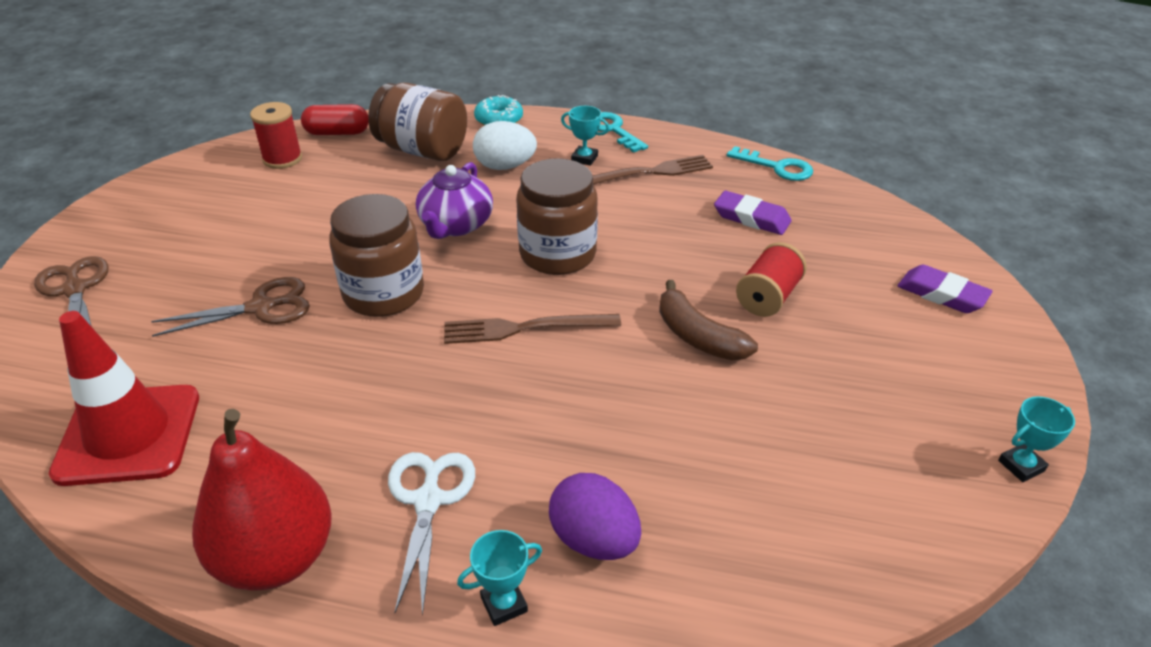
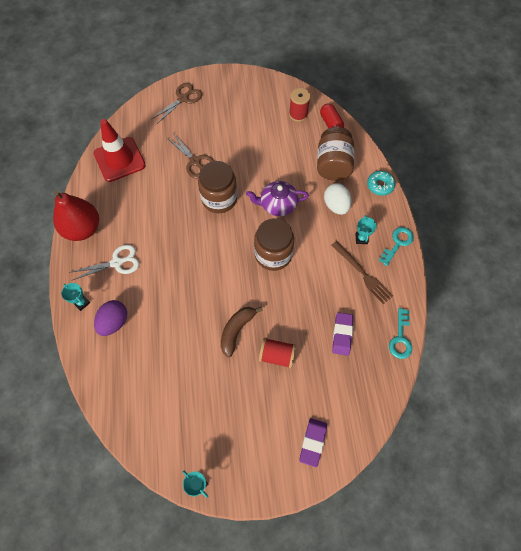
camera: 70 degrees right, 25 degrees up
brown fork [444,314,621,344] -> none

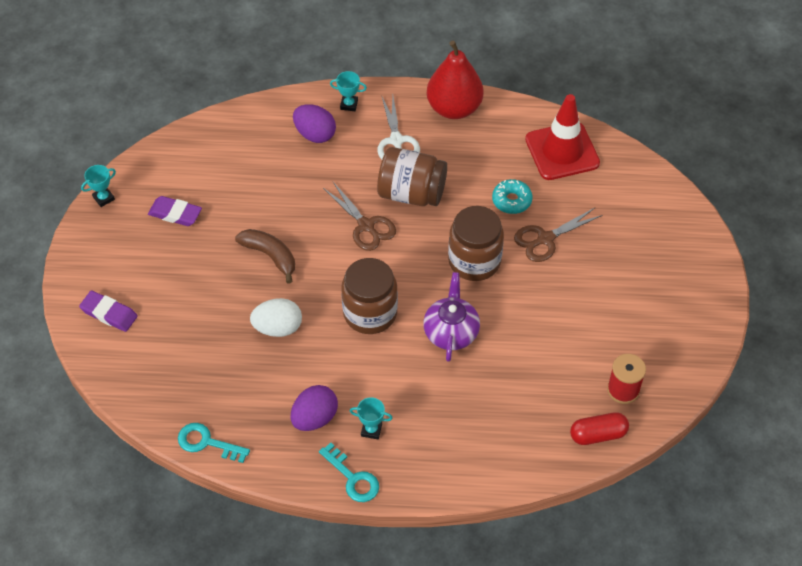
camera: 100 degrees right, 10 degrees down
turquoise trophy [61,283,90,311] -> turquoise trophy turned 45 degrees clockwise [330,71,367,111]
brown scissors [152,83,202,124] -> brown scissors moved to [323,182,396,251]
red spool [259,338,296,368] -> none
brown jar [317,127,354,181] -> brown jar moved to [377,147,447,206]
white egg [324,183,352,215] -> white egg moved to [250,298,302,337]
brown fork [331,241,393,304] -> purple egg [291,385,338,431]
purple eraser [332,312,354,356] -> purple eraser moved to [148,196,202,226]
turquoise donut [367,171,395,196] -> turquoise donut moved to [492,179,533,214]

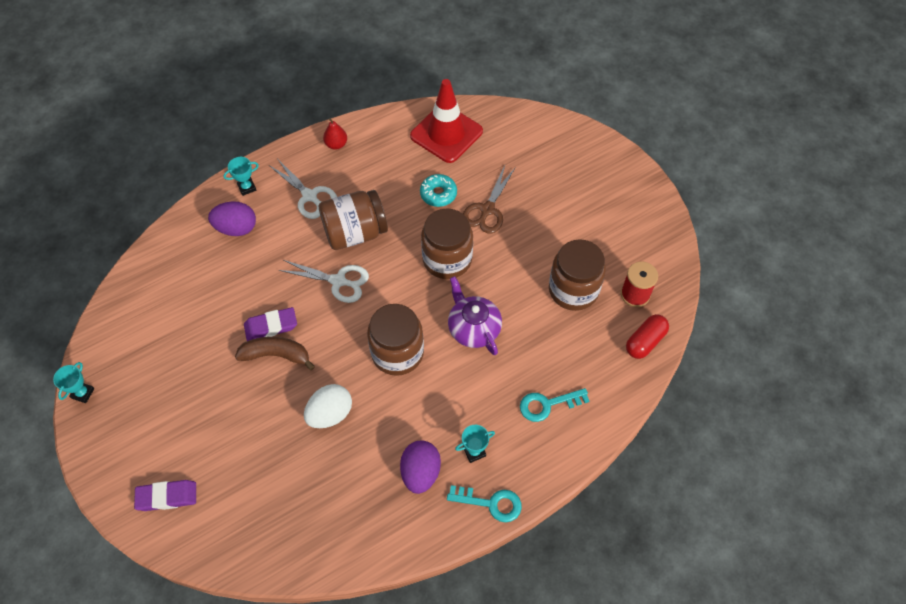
camera: 35 degrees left, 5 degrees up
purple eraser [148,196,202,226] -> purple eraser moved to [244,307,297,341]
turquoise key [178,423,250,463] -> turquoise key moved to [520,388,589,422]
brown scissors [323,182,396,251] -> white scissors [279,260,369,303]
red pear [427,41,484,119] -> red pear [323,118,347,150], size x0.45
none -> brown jar [549,239,606,311]

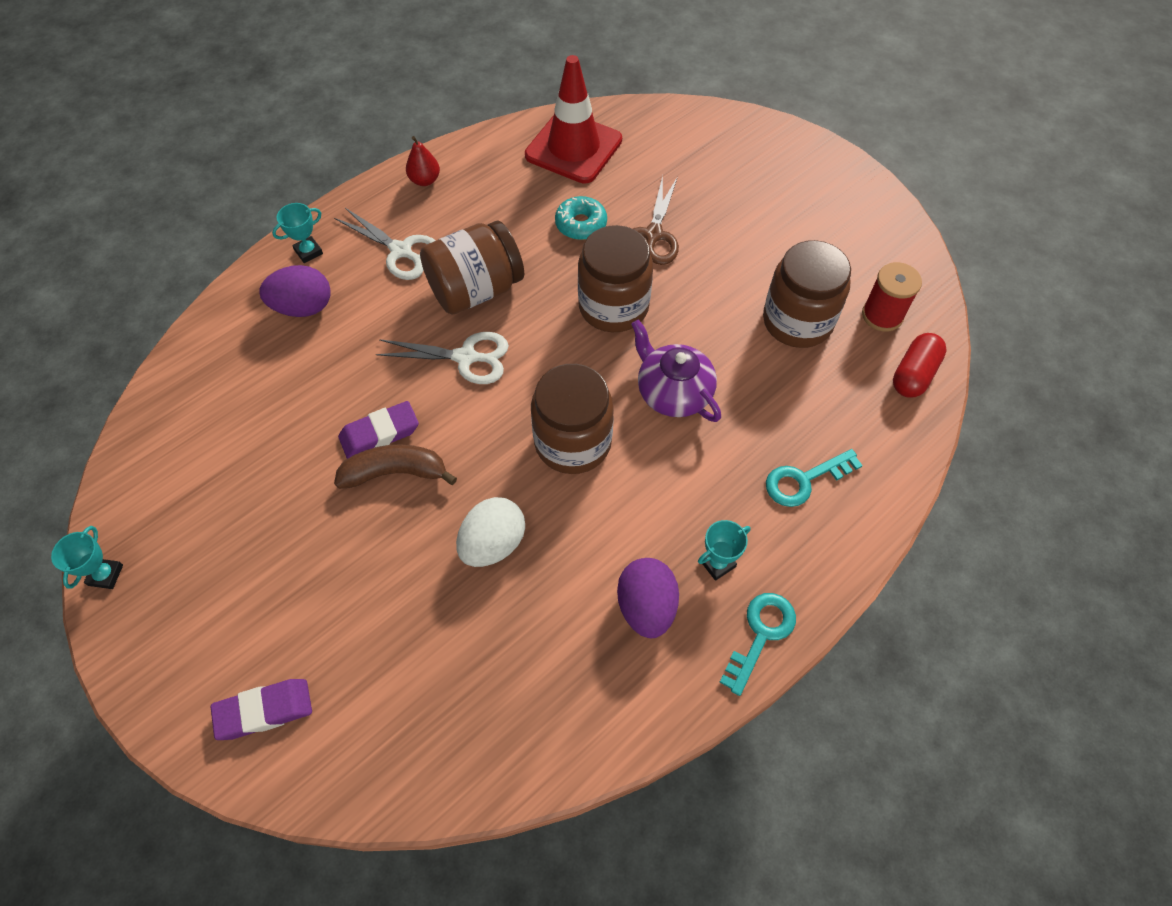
camera: 10 degrees left, 0 degrees up
turquoise key [447,485,522,522] -> turquoise key turned 60 degrees counterclockwise [719,593,796,696]

